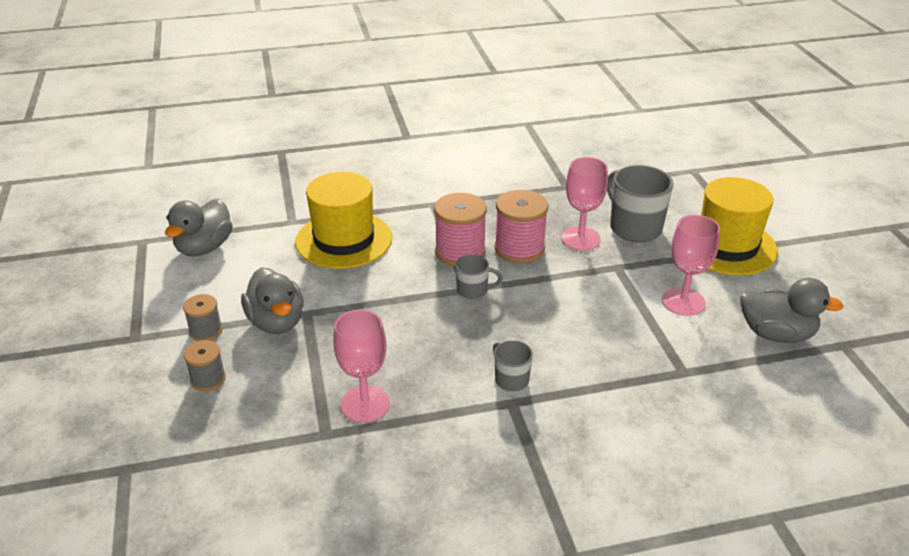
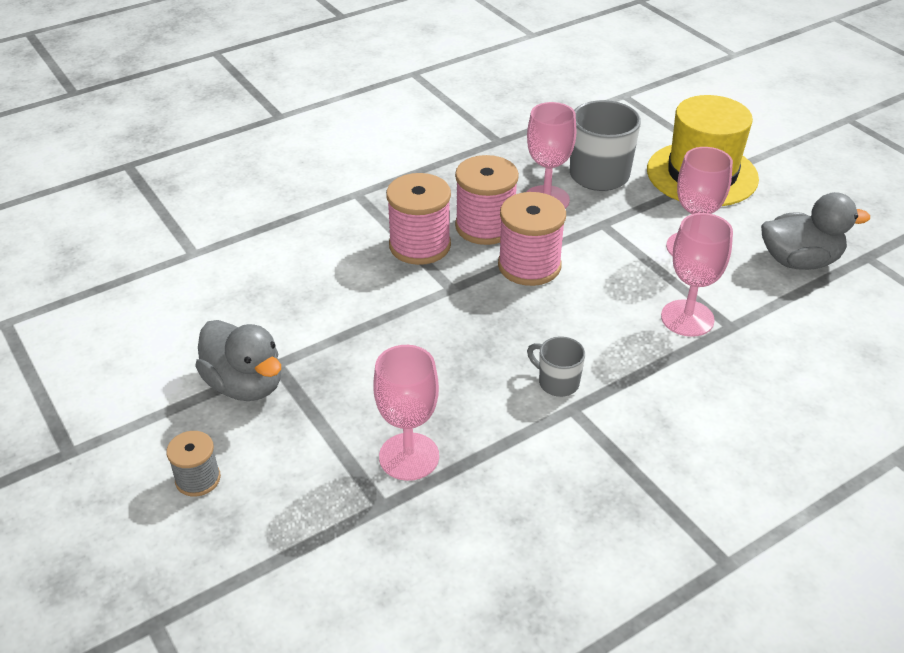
camera: 20 degrees left, 5 degrees up
grey duck [165,199,233,257] -> none
grey spool [183,294,223,341] -> none
yellow hat [295,172,392,269] -> none
grey mug [455,254,503,299] -> none
none -> pink spool [498,192,566,286]
none -> pink goblet [661,213,733,337]

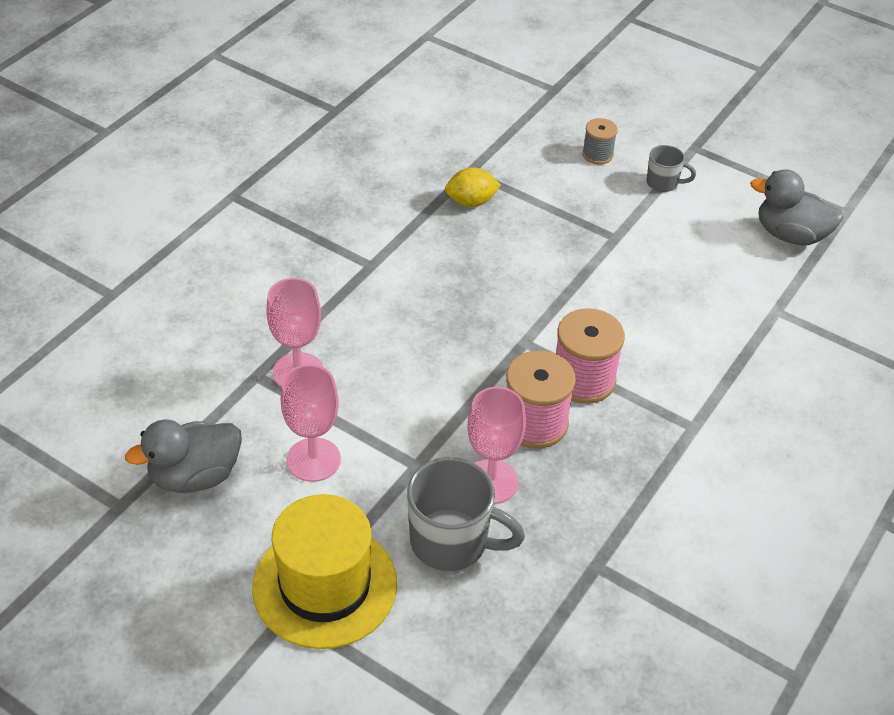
camera: 155 degrees right, 5 degrees up
grey duck [195,320,281,401] -> grey duck moved to [750,169,844,245]
pink goblet [373,345,439,481] -> yellow lemon [445,167,501,207]
pink spool [498,192,566,286] -> none
grey mug [527,336,585,397] -> grey mug moved to [646,145,696,192]

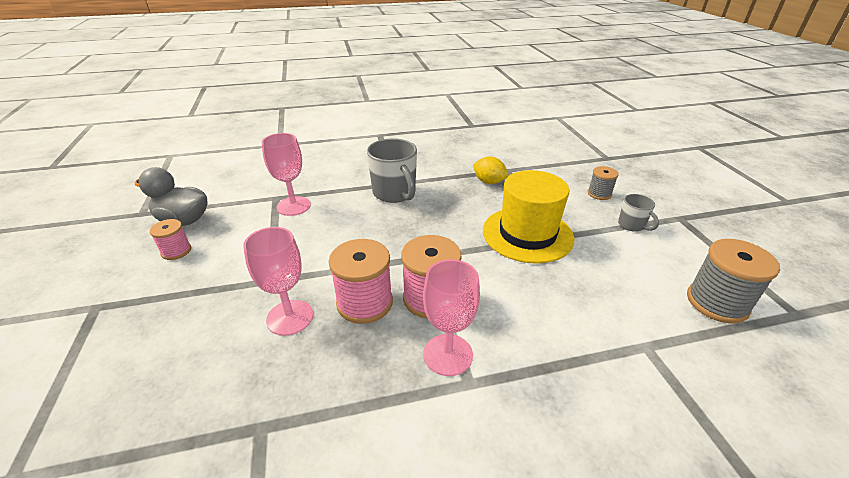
camera: 45 degrees right, 10 degrees down
yellow hat [252,494,397,649] -> yellow hat moved to [483,170,574,264]
pink goblet [281,364,341,482] -> pink goblet moved to [423,259,480,376]
grey mug [407,457,525,571] -> grey mug moved to [367,138,417,203]
grey duck [750,169,844,245] -> grey spool [687,239,780,323]
none -> pink spool [150,219,191,260]

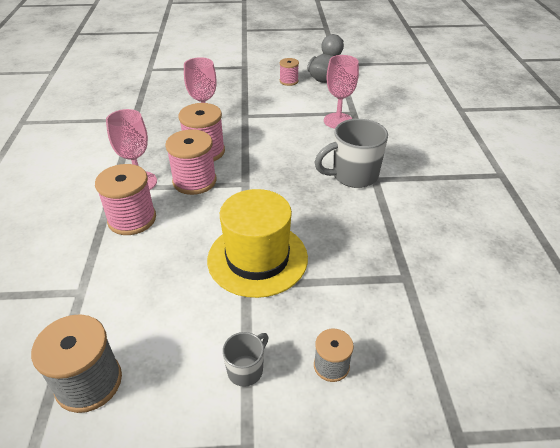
camera: 100 degrees right, 5 degrees up
yellow lemon [473,157,509,184] -> none
grey mug [618,194,659,232] -> grey mug turned 150 degrees clockwise [222,332,269,387]
none -> pink spool [95,164,156,235]

